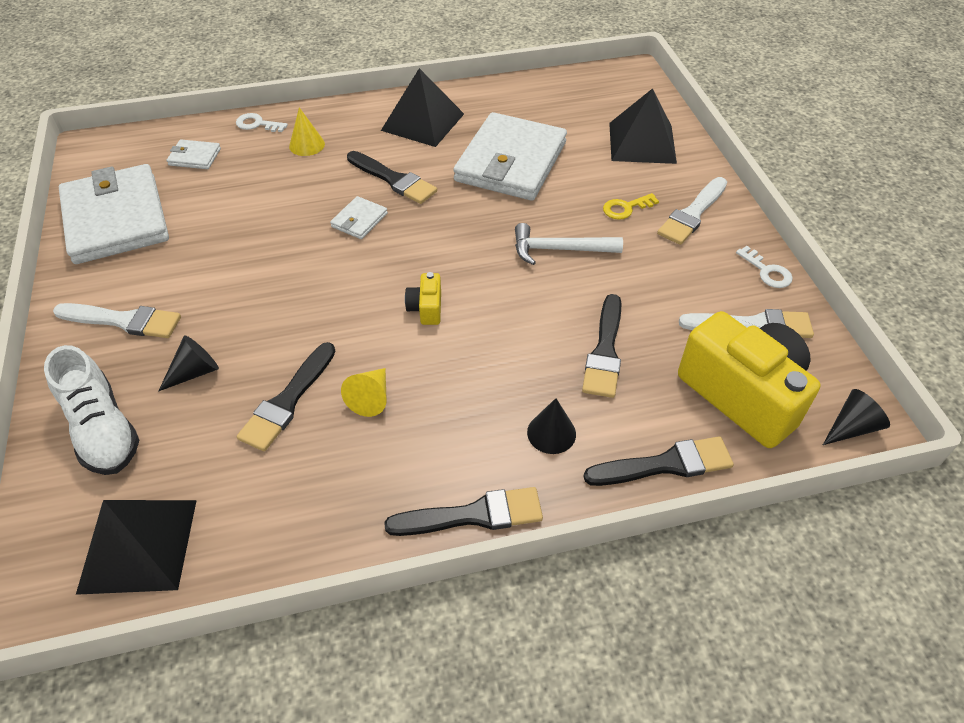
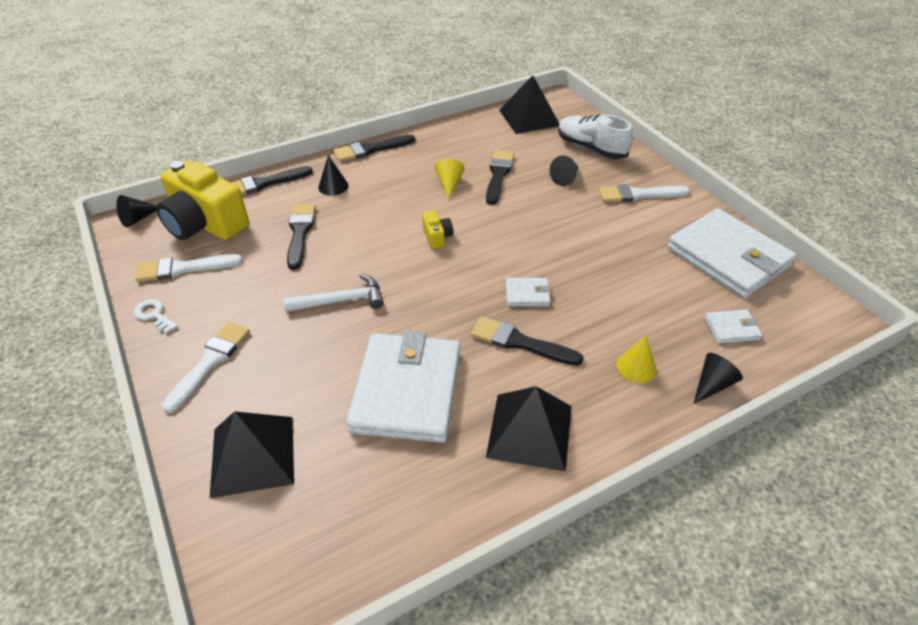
camera: 165 degrees right, 5 degrees down
white key [236,113,288,132] -> black cone [694,353,743,404]
white wallet [330,196,388,239] -> white wallet turned 75 degrees clockwise [506,278,551,306]
yellow key [603,193,659,220] -> none

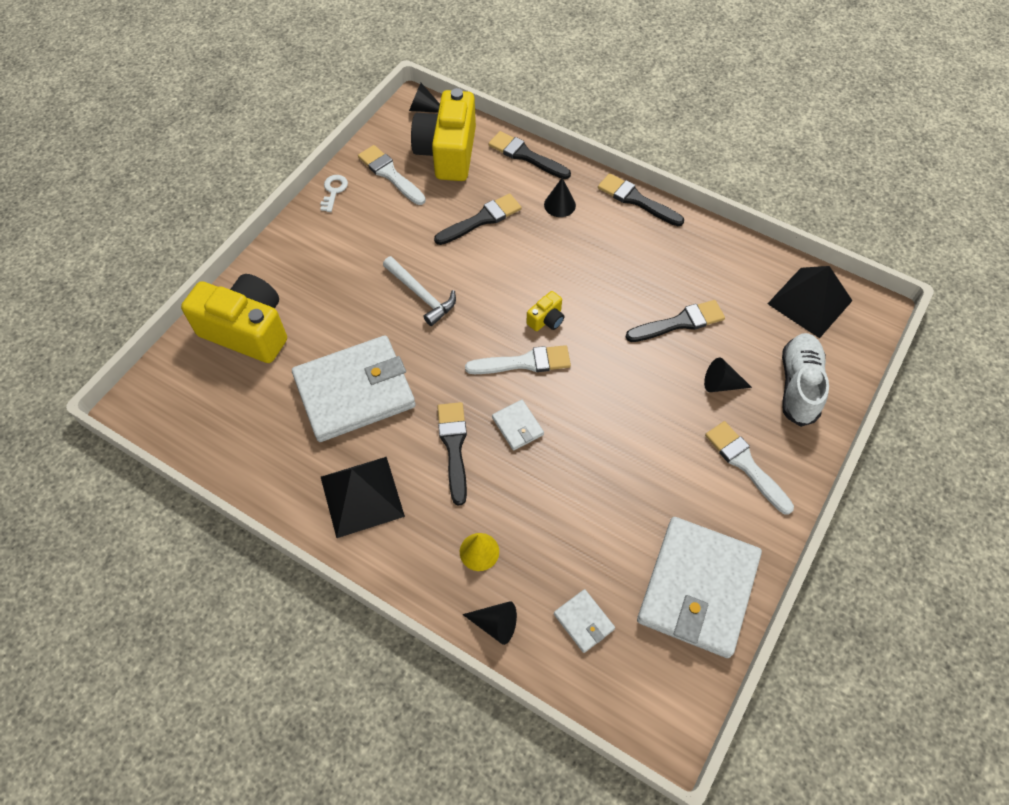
camera: 60 degrees right, 15 degrees up
white brush [162,322,250,413] -> white brush moved to [465,345,571,374]
black pyramid [210,411,294,498] -> yellow camera [181,274,287,363]
yellow cone [435,159,465,199] -> none

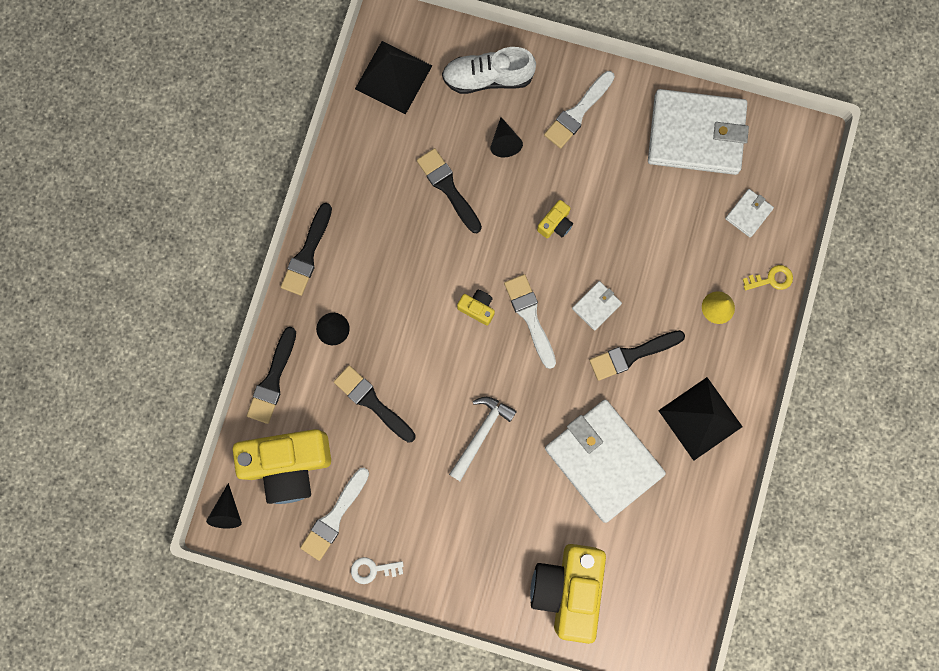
camera: 105 degrees left, 20 degrees up
black cone [462,601,517,645] -> yellow key [743,265,793,290]
none -> yellow camera [537,200,573,238]

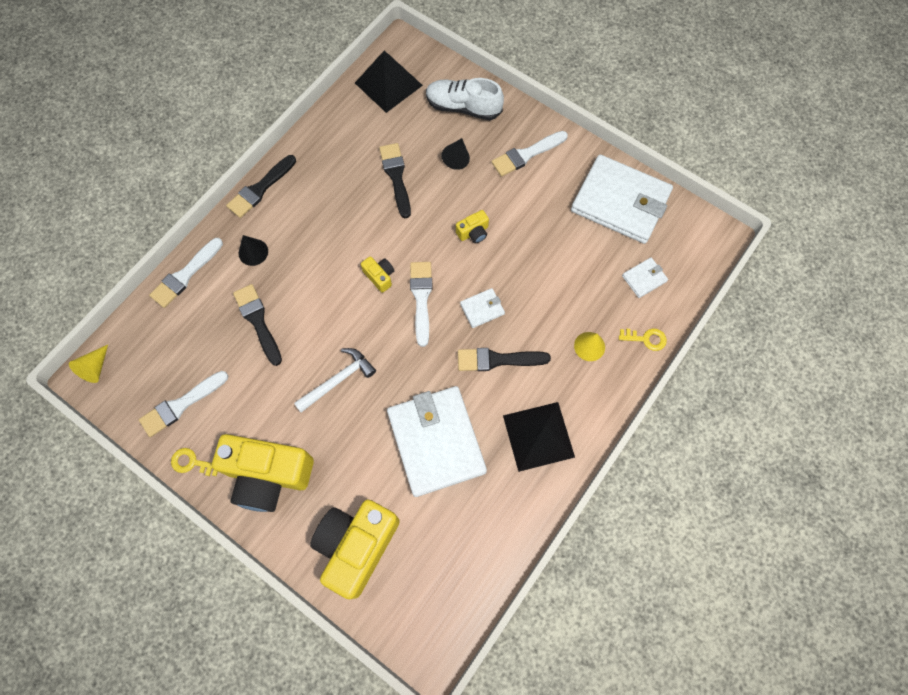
camera: 20 degrees right, 10 degrees down
black cone [206,483,242,528] -> yellow cone [69,345,108,383]
yellow camera [233,429,331,504] -> yellow camera moved to [212,434,314,512]
black brush [247,327,296,424] -> white brush [149,238,223,308]
white key [351,557,404,584] -> yellow key [171,448,218,476]

